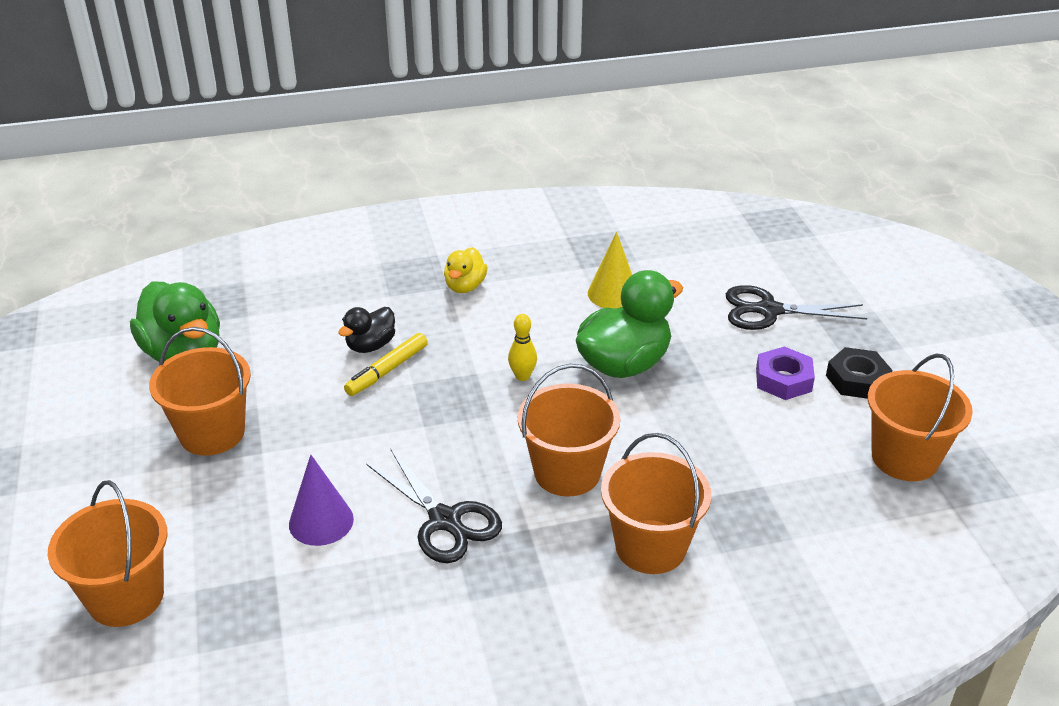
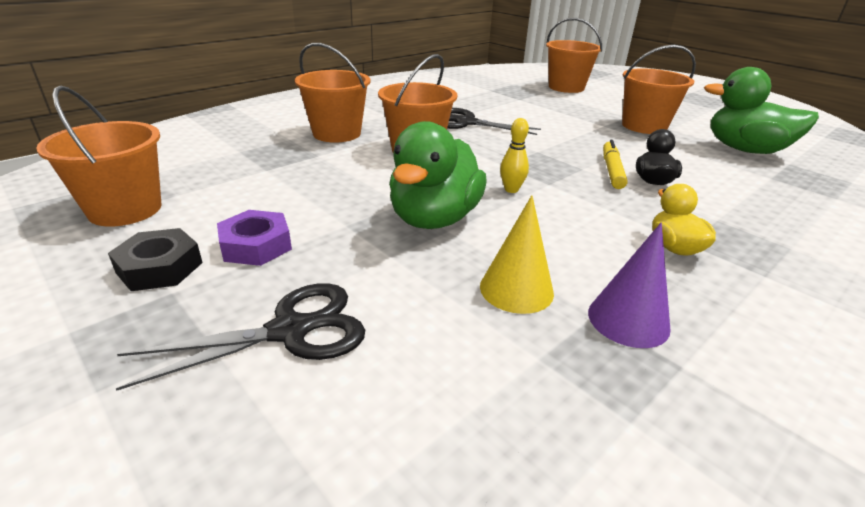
camera: 150 degrees right, 5 degrees down
purple cone [289,455,354,546] -> purple cone moved to [588,223,670,348]

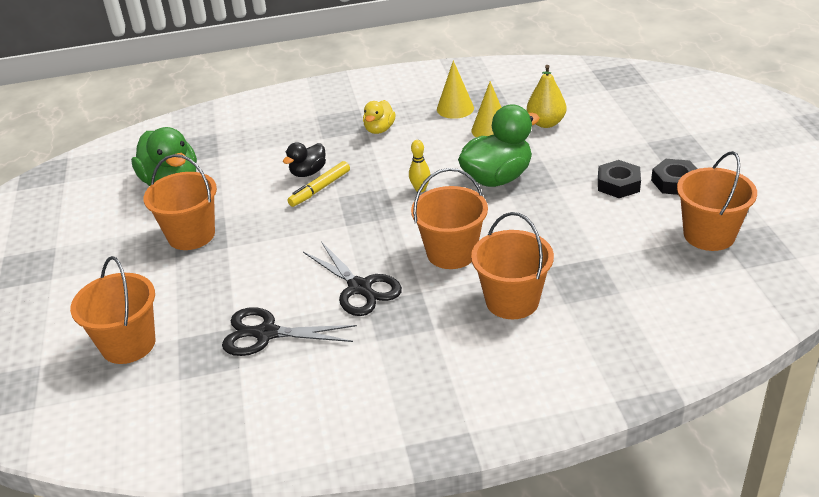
camera: 145 degrees left, 5 degrees up
black scissors [116,283,365,390] -> black scissors moved to [222,307,357,356]
purple nut [217,210,292,266] -> black nut [598,160,641,198]
purple cone [588,223,670,348] -> yellow cone [437,60,474,119]
none -> yellow pear [527,65,566,128]

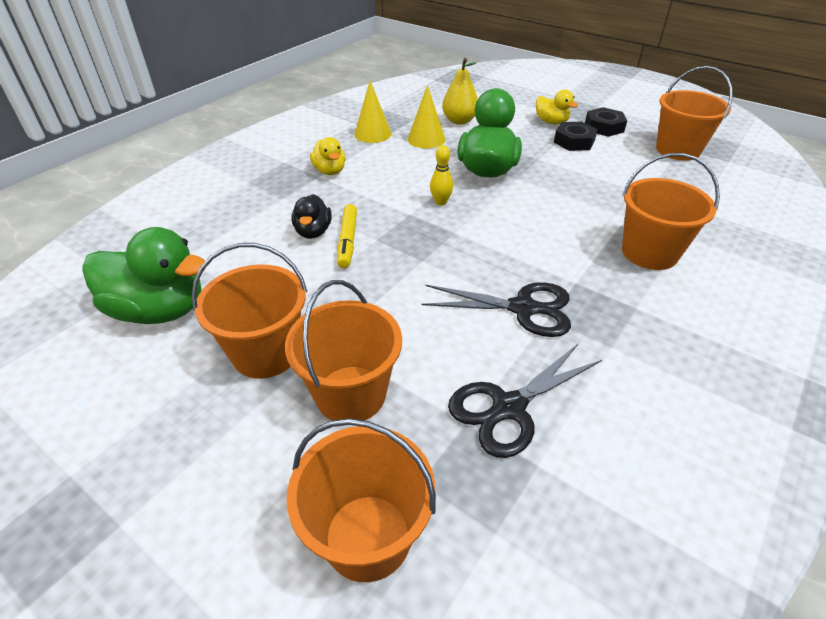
camera: 45 degrees left, 5 degrees up
orange bucket [411,168,488,269] -> orange bucket moved to [285,280,402,421]
none -> yellow duck [536,89,578,125]

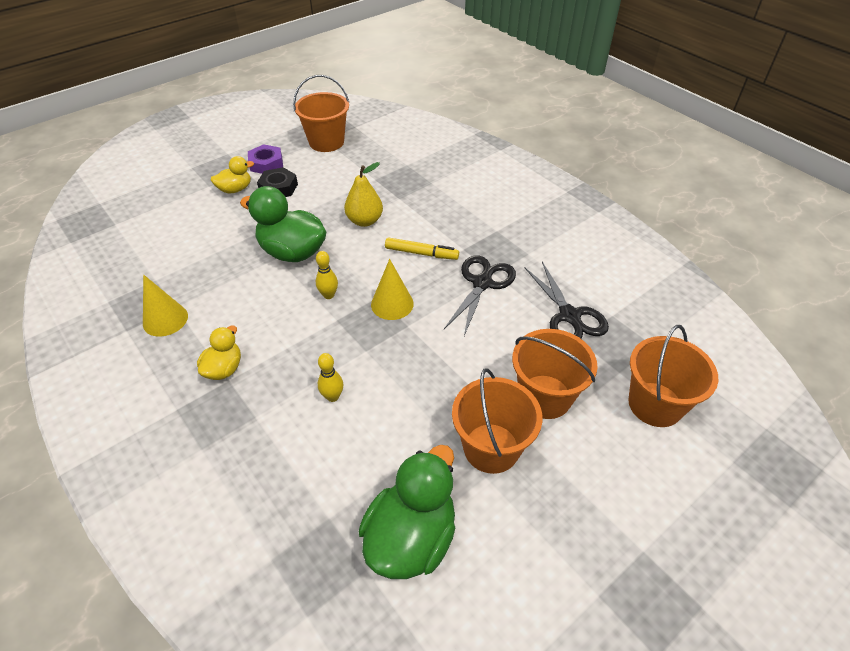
camera: 75 degrees left, 5 degrees up
black duck [291,194,332,239] -> yellow bowling pin [318,353,343,402]
yellow duck [310,137,345,175] -> yellow duck turned 60 degrees counterclockwise [197,326,241,380]
yellow marker [337,204,357,268] -> yellow marker moved to [385,237,459,260]
yellow cone [408,85,445,148] -> yellow cone moved to [371,259,414,320]
yellow pear [442,58,478,125] -> yellow pear moved to [344,162,383,227]
black nut [585,107,627,137] -> purple nut [248,144,283,174]
orange bucket [622,153,720,270] -> none

